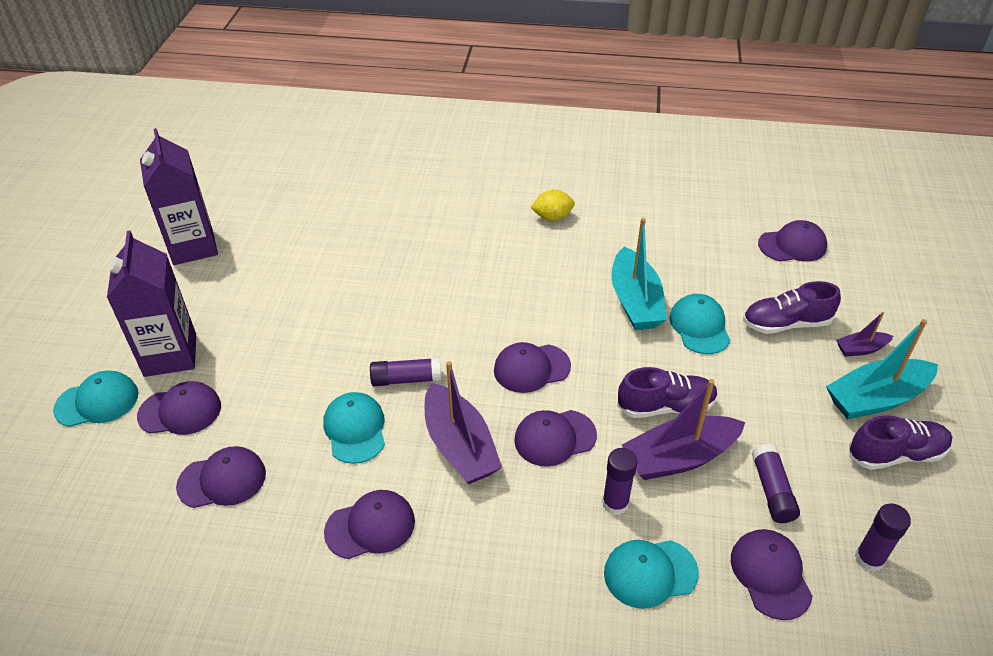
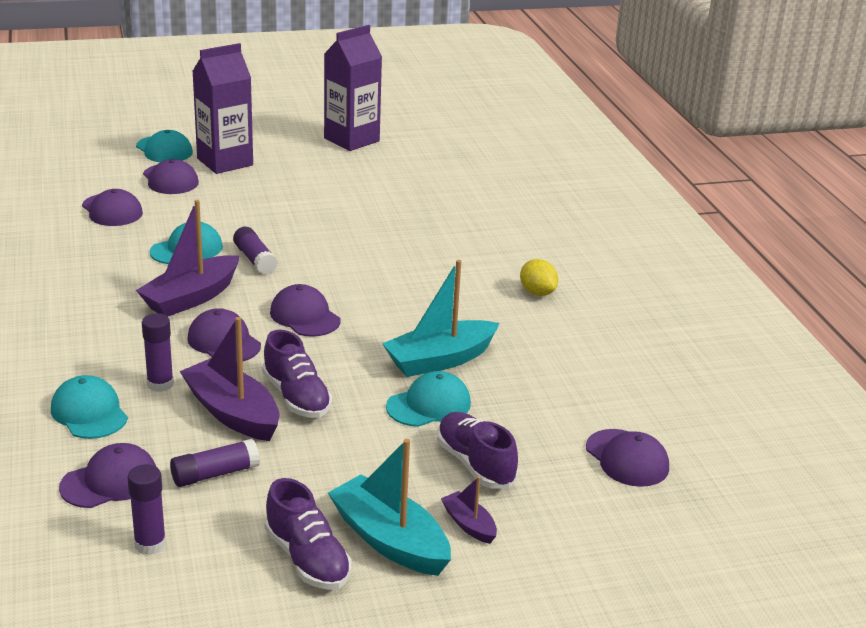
camera: 65 degrees right, 15 degrees down
purple cap [324,490,415,559] -> none

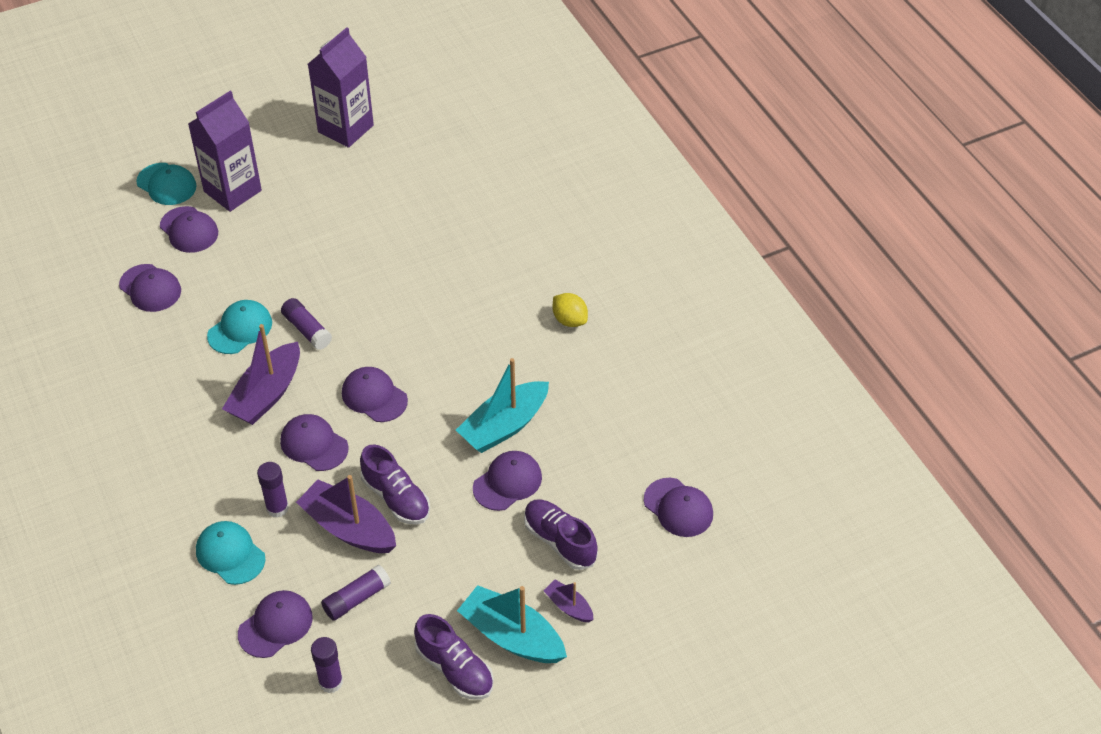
camera: 10 degrees left, 20 degrees up
turquoise cap [386,371,471,427] -> purple cap [473,451,542,511]

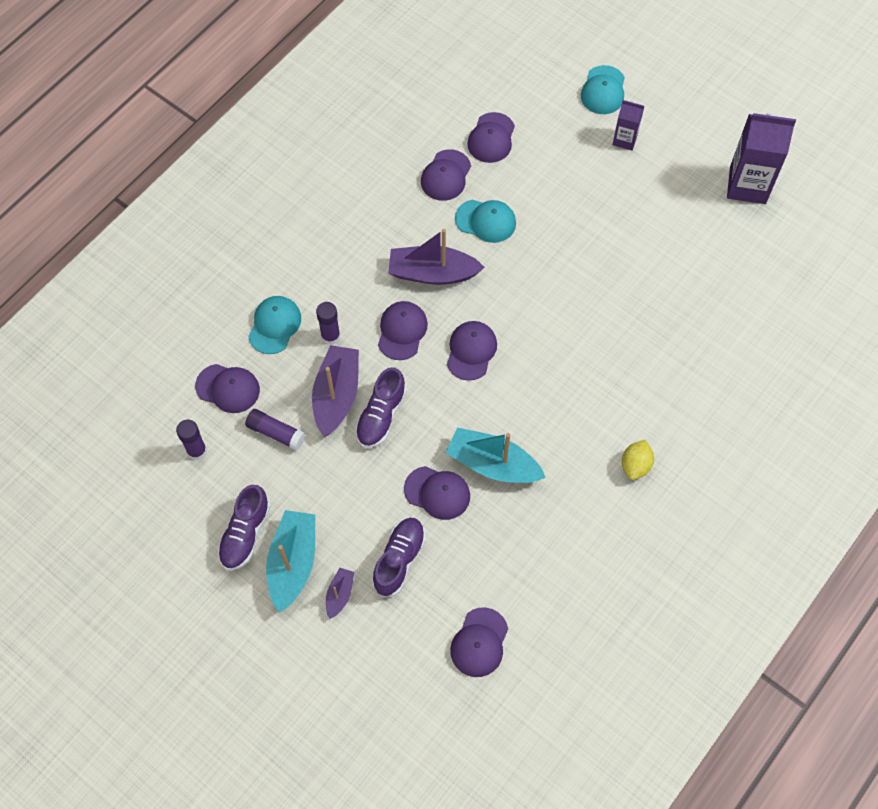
camera: 65 degrees right, 15 degrees up
purple cap [160,206,218,253] -> purple cap moved to [421,149,471,201]
purple carton [188,91,262,212] -> purple carton [612,100,645,150], size x0.54
purple glue stick [281,298,332,350] -> none

